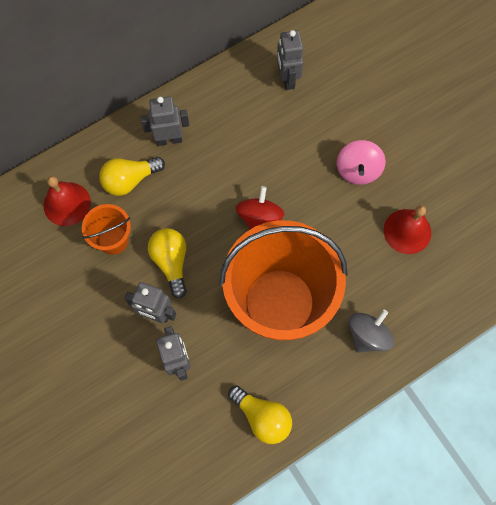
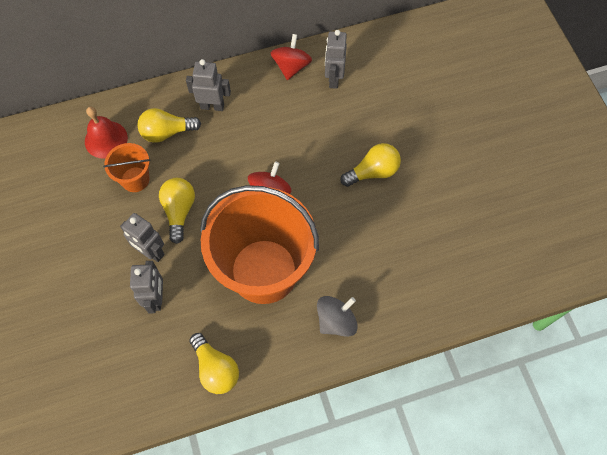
camera: 15 degrees right, 5 degrees down
pink spinning top [337,140,386,185] -> yellow light bulb [340,143,401,187]
red bell [384,205,431,254] -> none
none -> red spinning top [270,34,312,80]

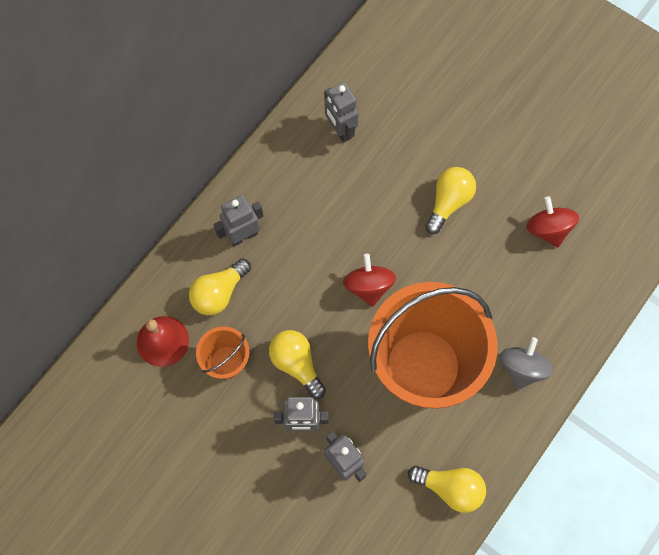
camera: 35 degrees left, 5 degrees up
red spinning top [270,34,312,80] -> red spinning top moved to [526,196,579,248]

